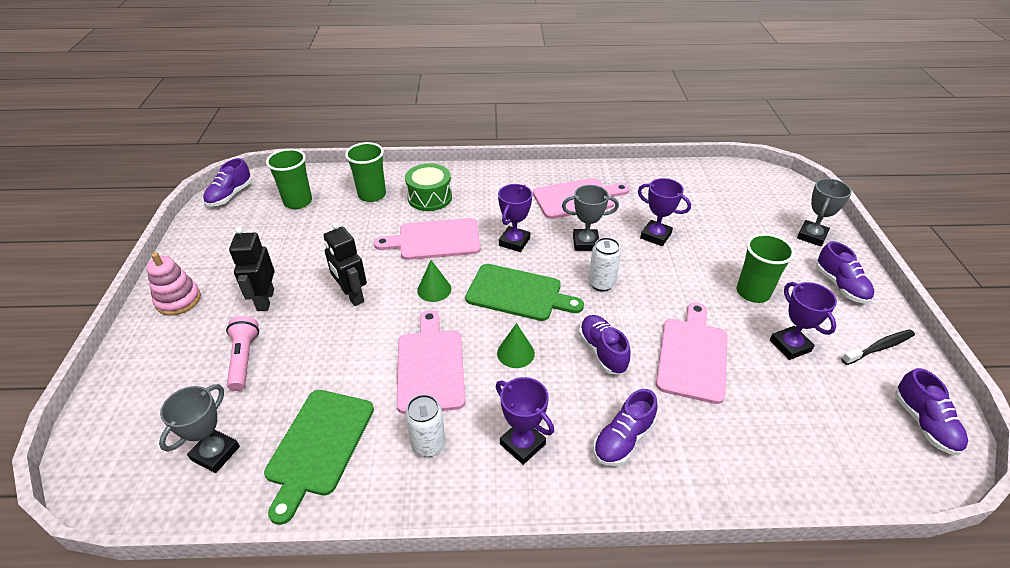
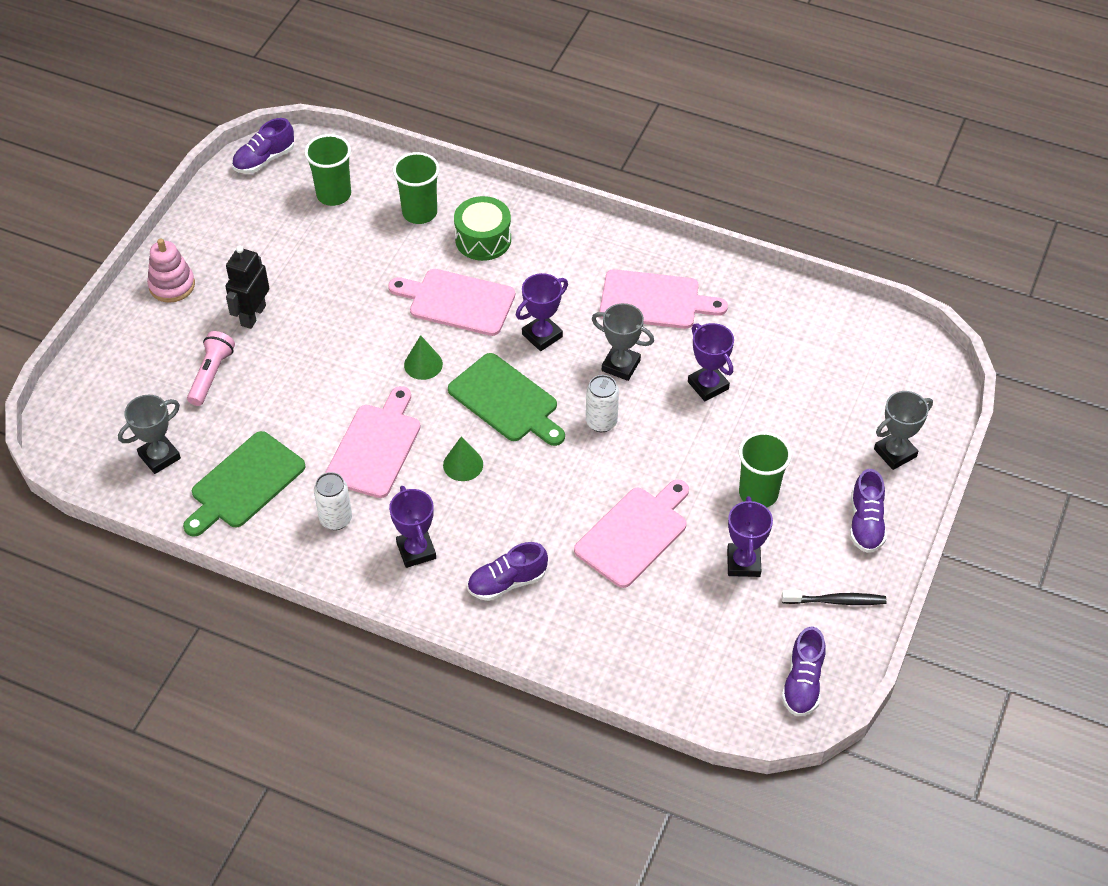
camera: 25 degrees right, 10 degrees up
black robot [324,222,367,306] -> none
purple shoe [579,315,631,374] -> none

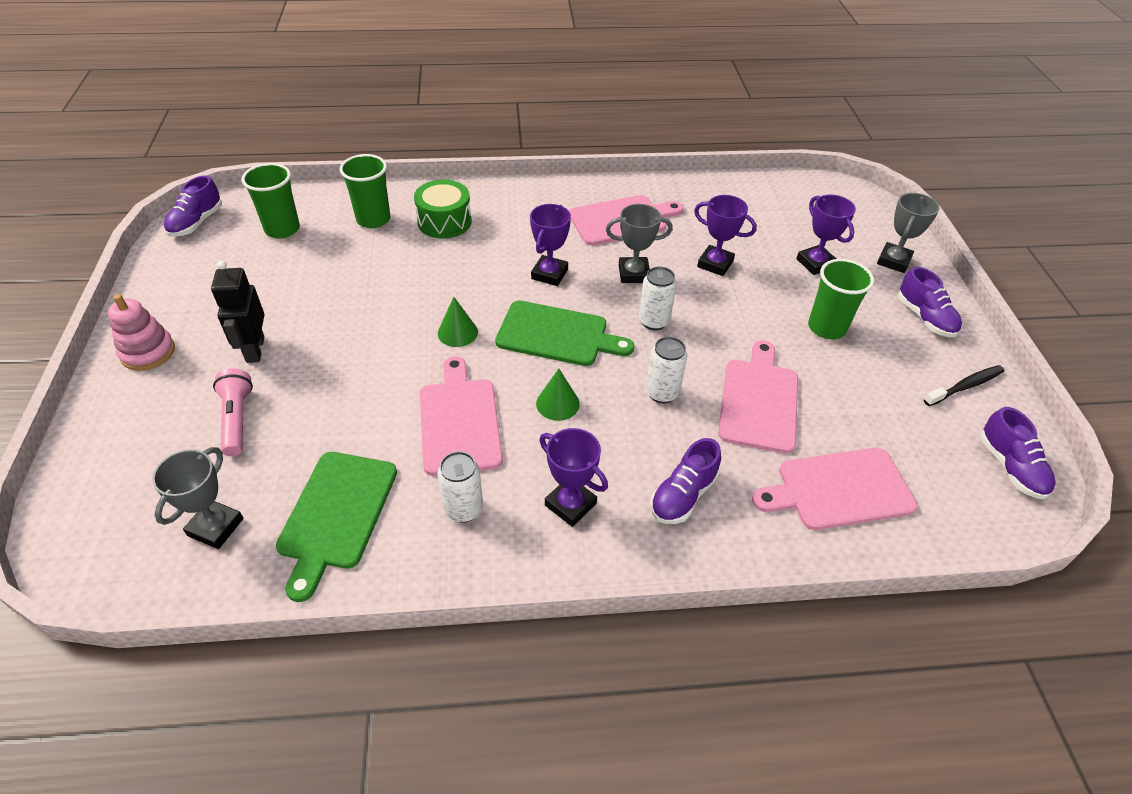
camera: 30 degrees left, 5 degrees down
pink cutting board [388,269,515,336] -> pink cutting board moved to [752,448,917,530]
purple trophy [727,496,773,577] -> purple trophy moved to [796,194,856,275]
none -> white can [646,337,687,403]

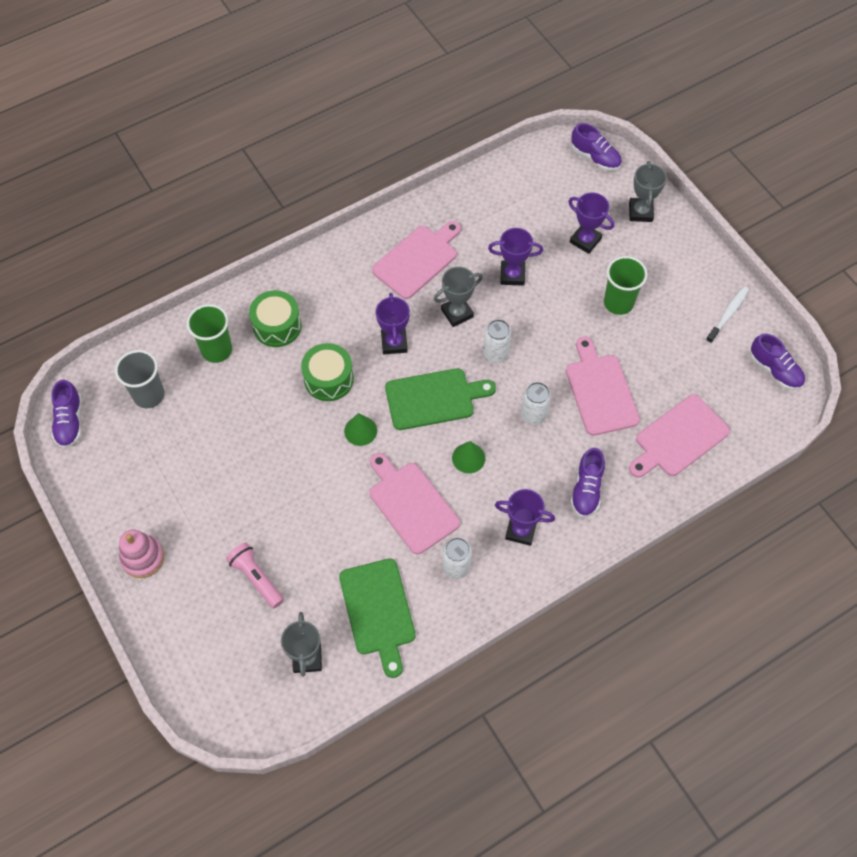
camera: 25 degrees left, 15 degrees up
black robot [211,260,265,363] -> none
green cup [242,163,300,238] -> grey cup [115,350,165,408]
purple shoe [898,267,962,337] -> purple shoe moved to [571,123,622,171]
black toothbrush [924,365,1004,406] -> white toothbrush [706,286,749,344]
none -> green drum [301,343,354,401]

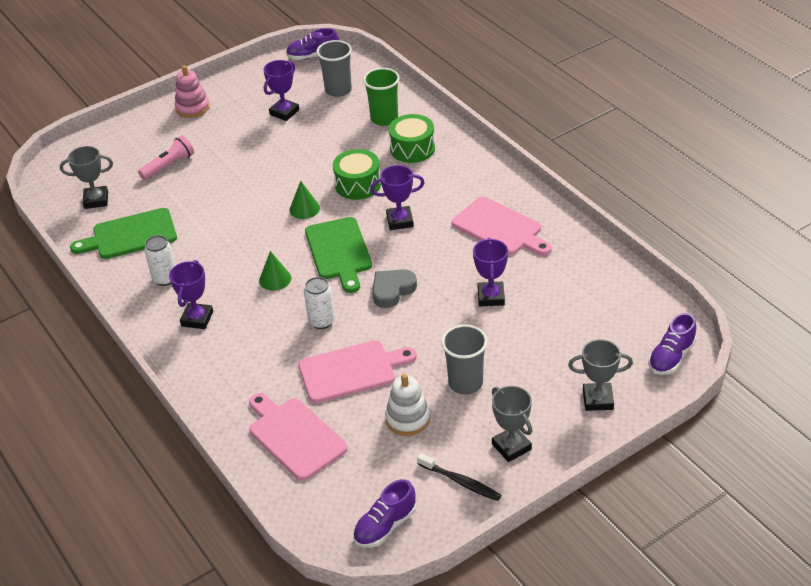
camera: 90 degrees right, 20 degrees down
pink cutting board [369,453,460,554] -> none
grey trophy [434,266,483,327] -> grey trophy moved to [492,386,532,462]
white can [483,319,511,363] -> grey heart [372,269,417,308]
purple trophy [568,192,614,254] -> purple trophy moved to [263,60,299,121]
purple shoe [570,448,605,518] -> none
green cup [604,256,648,315] -> grey cup [441,324,488,394]
white toothbrush [706,286,749,344] -> black toothbrush [417,453,501,501]
none -> white stacking toy [385,374,430,436]

